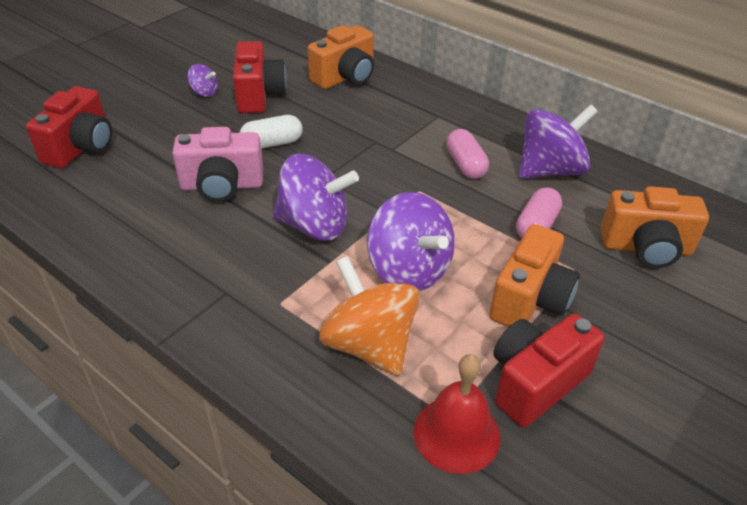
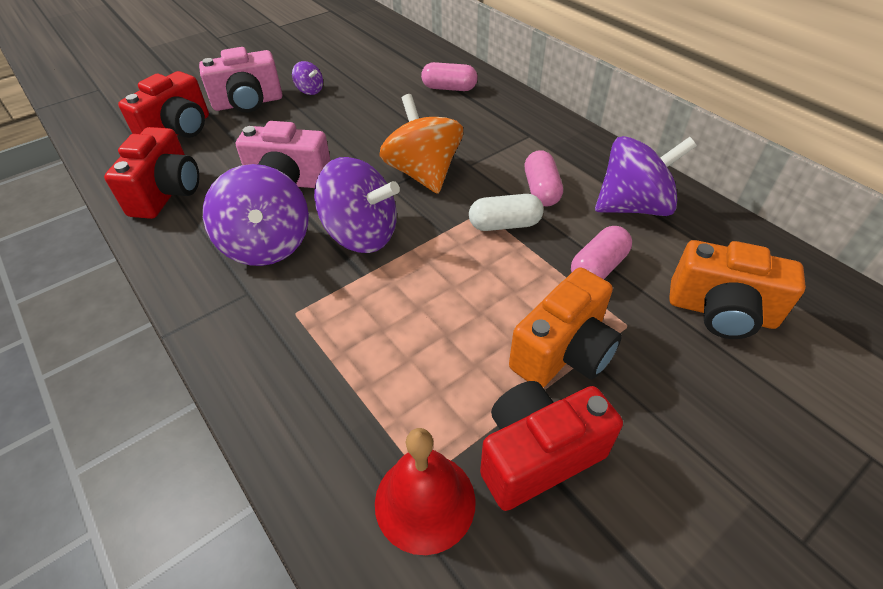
camera: 15 degrees right, 5 degrees up
red camera [233,41,287,113] -> red camera moved to [104,127,199,219]
white capsule [240,115,303,149] -> white capsule moved to [469,194,544,231]
orange camera [308,25,374,89] -> pink capsule [421,62,478,91]
orange spinning top [319,256,420,376] -> orange spinning top moved to [380,94,463,194]
purple spinning top [367,192,455,291] -> purple spinning top moved to [203,164,309,266]
none -> pink camera [199,47,282,113]

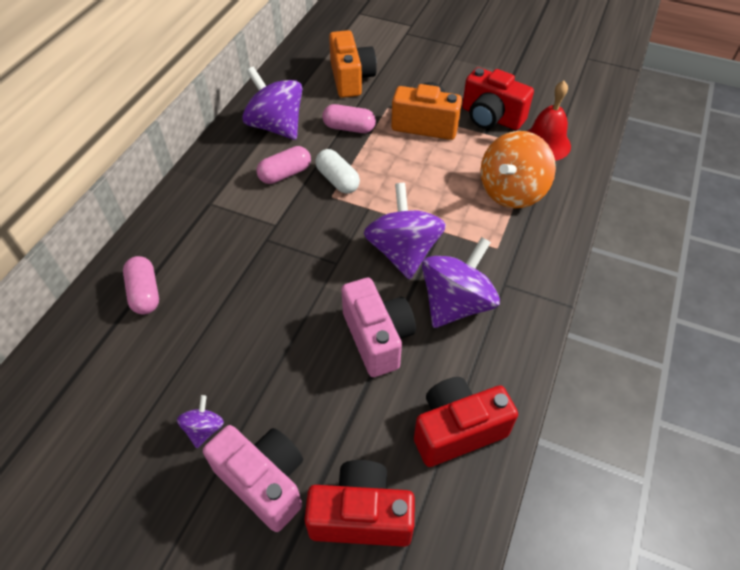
camera: 120 degrees left, 5 degrees up
orange spinning top [380,94,463,194] -> orange spinning top moved to [480,131,556,208]

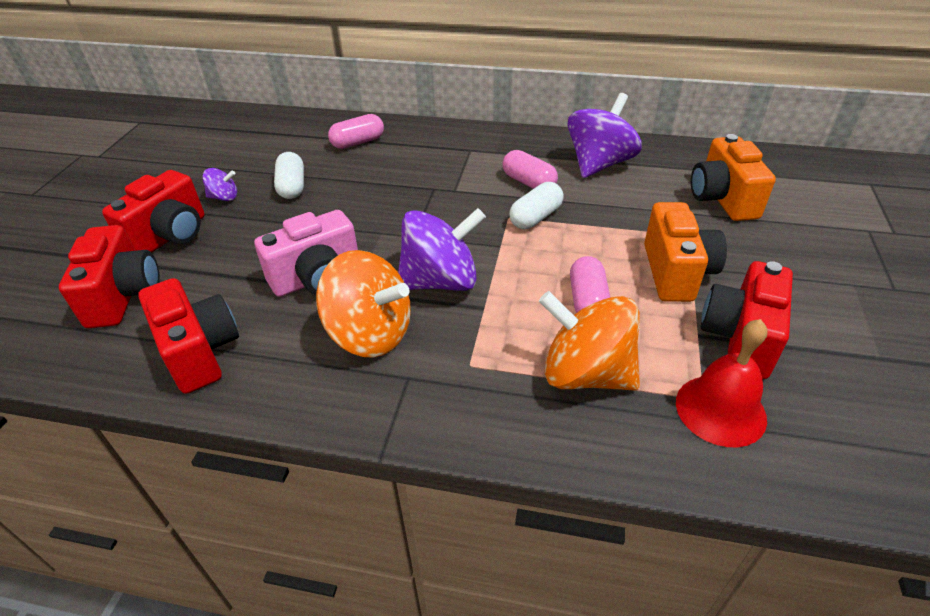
camera: 80 degrees right, 10 degrees down
pink camera [203,425,303,532] -> red camera [102,170,204,253]
pink capsule [322,104,376,133] -> pink capsule moved to [570,256,610,313]
orange camera [329,30,377,98] -> orange camera turned 105 degrees clockwise [691,134,776,221]
purple spinning top [422,237,500,328] -> orange spinning top [316,250,411,358]
none -> white capsule [274,152,304,199]

